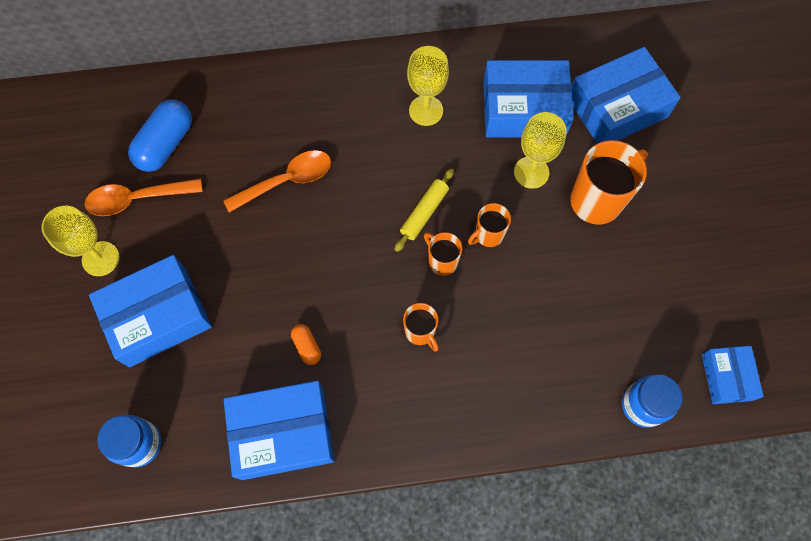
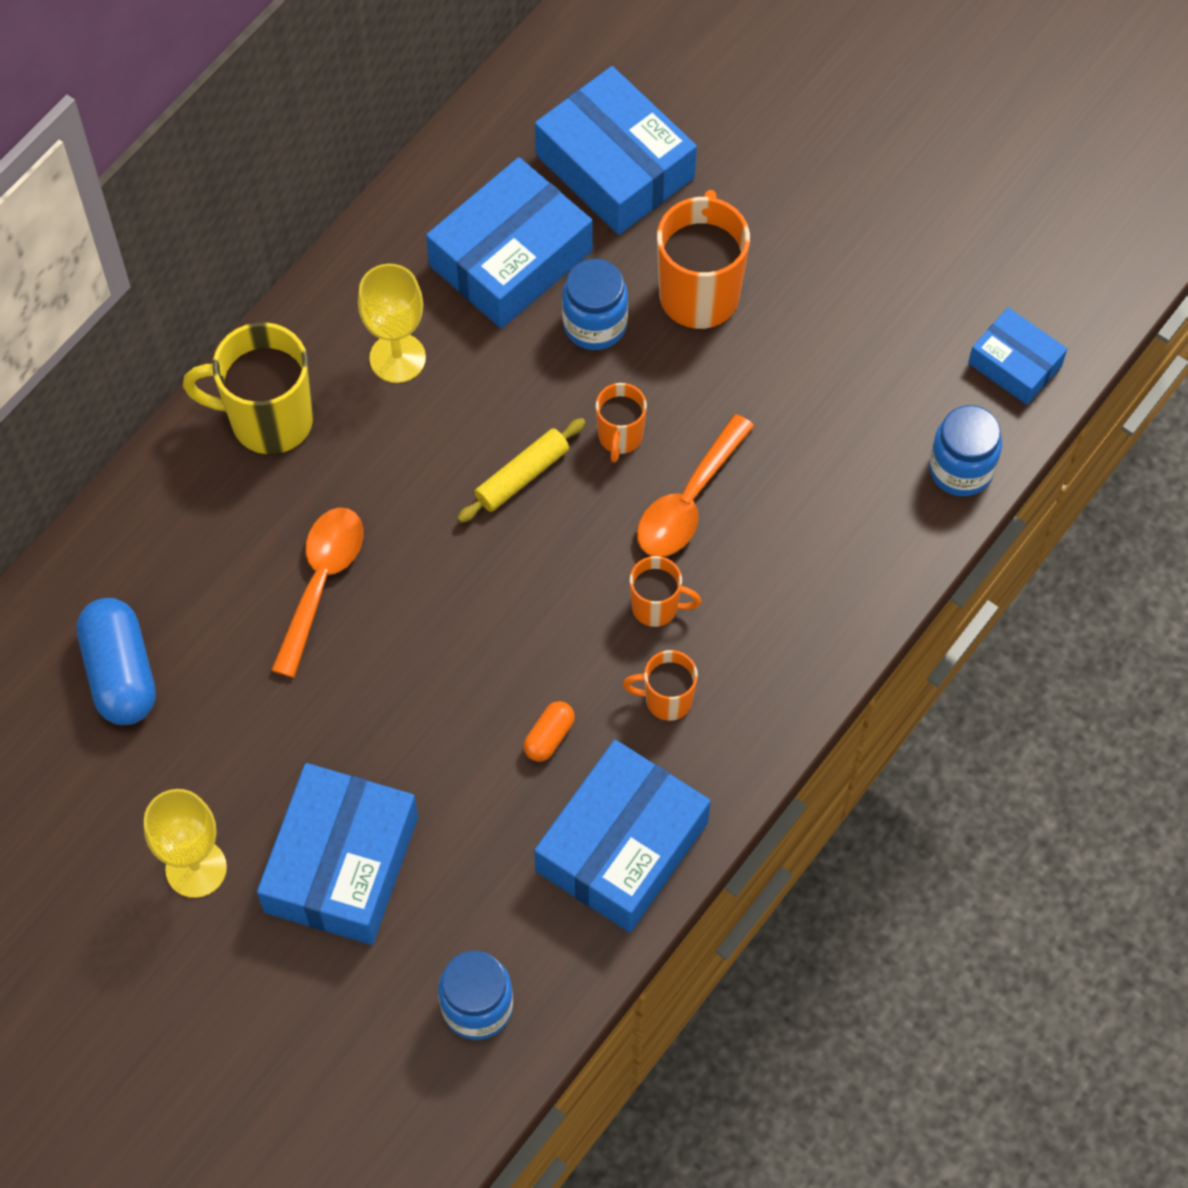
camera: 45 degrees left, 5 degrees down
orange spoon [85,179,203,216] -> orange spoon moved to [637,414,754,557]
orange capsule [291,324,321,365] -> orange capsule turned 75 degrees counterclockwise [524,701,575,762]
yellow rolling pin [394,168,454,252] -> yellow rolling pin turned 60 degrees clockwise [457,418,586,523]
orange mug [424,232,462,276] -> orange mug moved to [623,650,698,721]
yellow goblet [514,112,567,189] -> blue jar [562,259,628,350]
blue box [572,47,681,144] -> blue box turned 60 degrees counterclockwise [535,66,697,235]
none -> yellow mug [183,322,313,455]

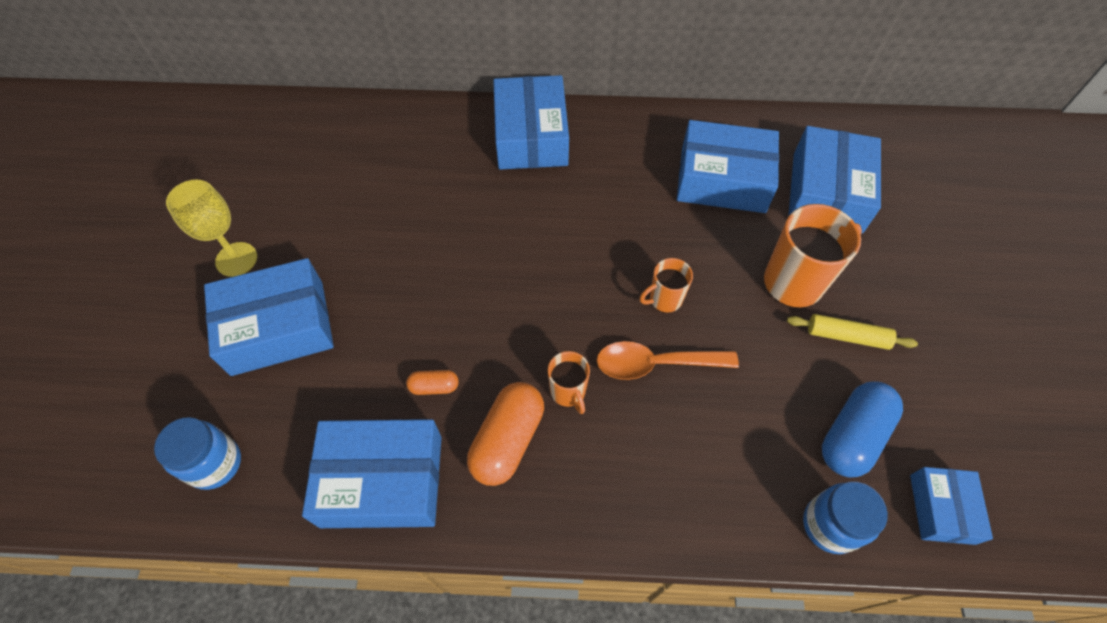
camera: 55 degrees right, 5 degrees down
blue capsule [77,598,156,725] -> blue capsule moved to [822,381,903,478]
yellow mug [183,322,313,455] -> blue box [493,75,569,170]
orange spoon [271,507,363,678] -> none
yellow goblet [358,264,426,383] -> none
yellow rolling pin [457,418,586,523] -> yellow rolling pin moved to [787,314,918,350]
blue jar [562,259,628,350] -> none
orange mug [623,650,698,721] -> orange capsule [467,382,544,486]

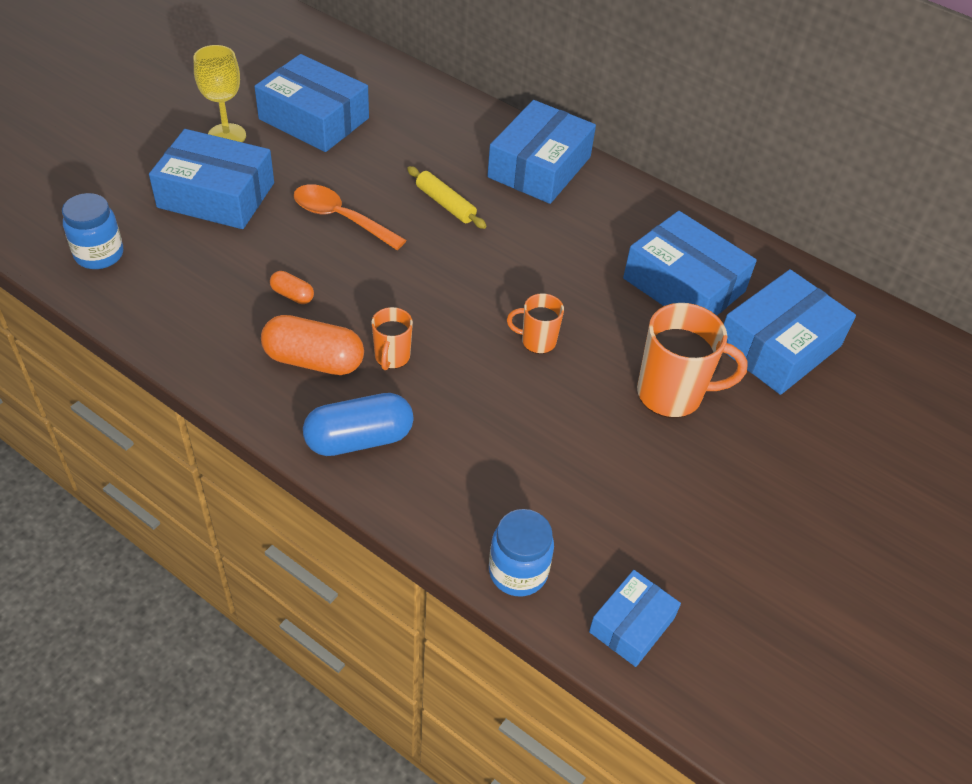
camera: 30 degrees right, 10 degrees down
blue box [302,419,442,528] -> blue box moved to [254,54,369,152]
orange capsule [467,382,544,486] -> orange capsule turned 45 degrees clockwise [261,315,364,375]
orange spoon [597,341,739,380] -> orange spoon moved to [294,184,406,250]
yellow rolling pin [787,314,918,350] -> yellow rolling pin moved to [407,166,487,229]
blue capsule [822,381,903,478] -> blue capsule moved to [303,393,414,456]

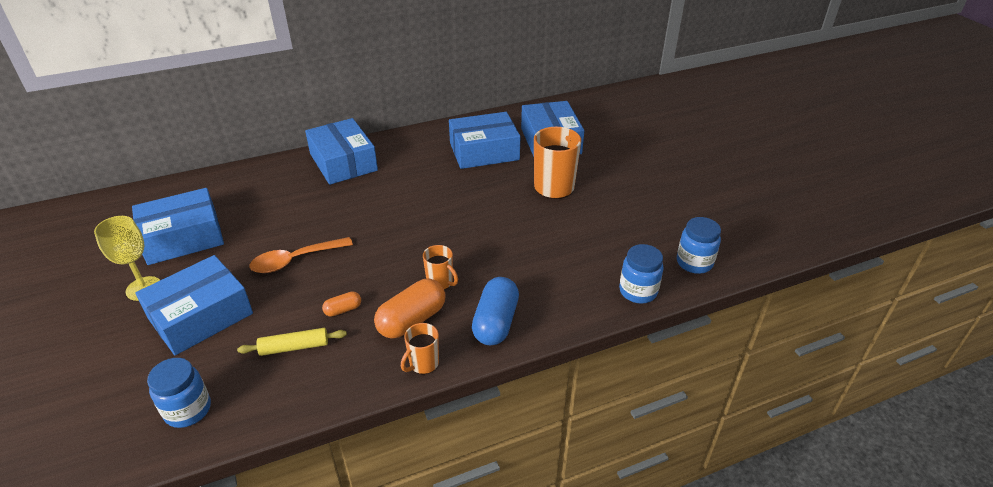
camera: 55 degrees left, 10 degrees down
yellow rolling pin [407,166,487,229] -> yellow rolling pin moved to [237,328,347,356]
orange mug [507,293,564,354] -> orange mug moved to [401,323,439,374]
blue box [589,570,681,667] -> blue jar [677,217,721,274]

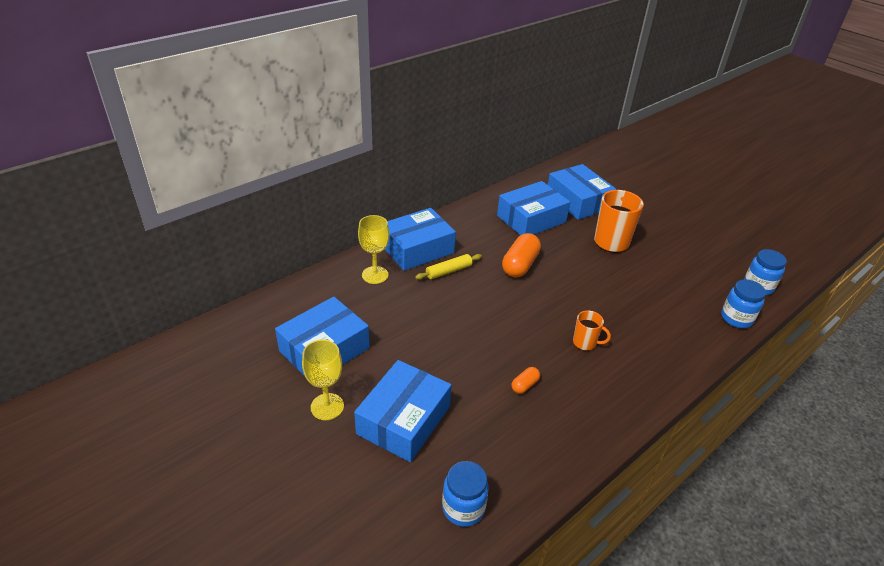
camera: 20 degrees left, 0 degrees up
yellow rolling pin [237,328,347,356] -> yellow rolling pin moved to [415,254,482,280]
orange spoon [249,237,353,273] -> none
blue box [305,118,378,185] -> blue box turned 75 degrees counterclockwise [385,208,456,271]
orange capsule [374,279,446,339] -> orange capsule moved to [502,233,541,277]
orange mug [401,323,439,374] -> none
blue capsule [472,277,519,345] -> none
none -> yellow goblet [358,215,389,284]

